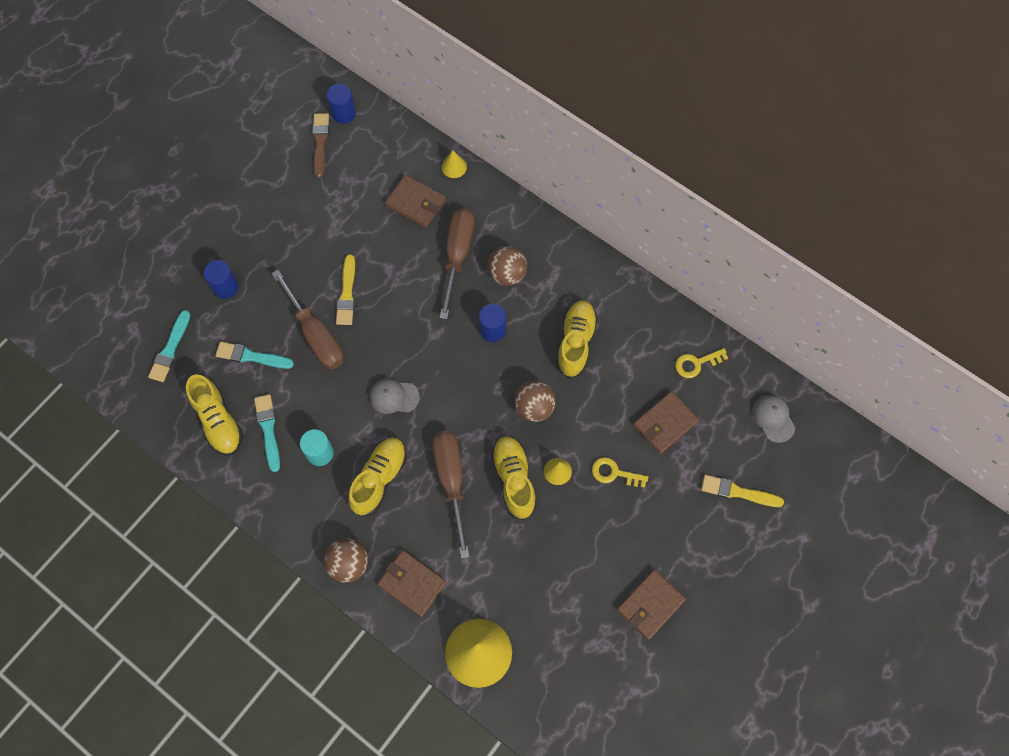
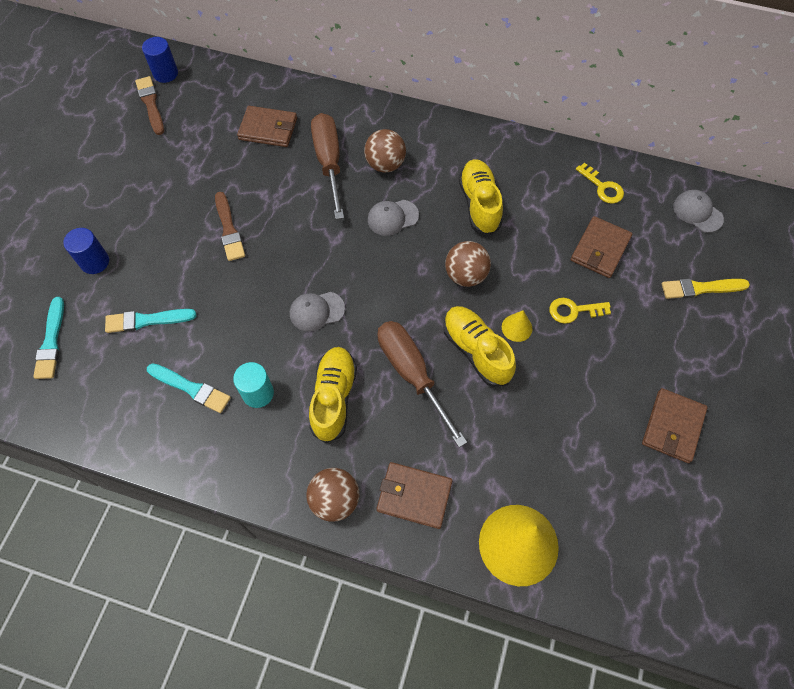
camera: 20 degrees left, 5 degrees down
yellow shoe [186,374,243,456] -> none
turquoise brush [254,394,280,472] -> turquoise brush turned 150 degrees clockwise [147,363,231,413]
brown screwdriver [272,270,344,370] -> none
yellow brush [336,254,355,325] -> brown brush [215,192,245,261]
yellow cone [442,150,467,178] -> none
blue cylinder [479,304,506,342] -> grey cap [368,200,419,236]
yellow key [675,348,728,378] -> yellow key turned 90 degrees counterclockwise [576,163,624,204]

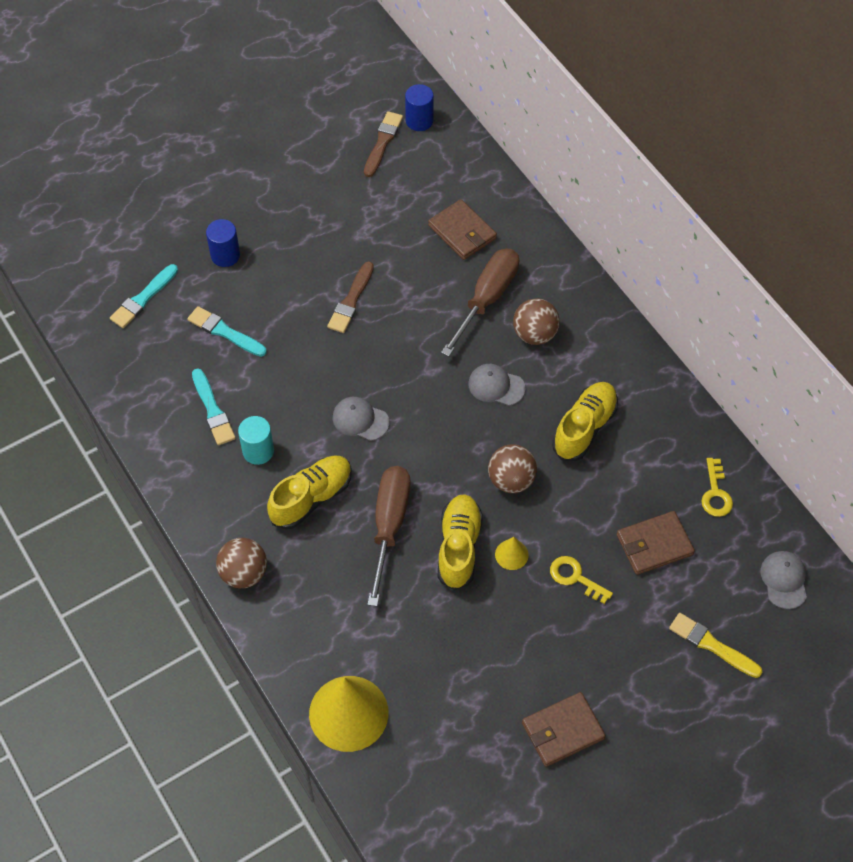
camera: 40 degrees right, 5 degrees down
brown wallet [377,462,453,529] -> none

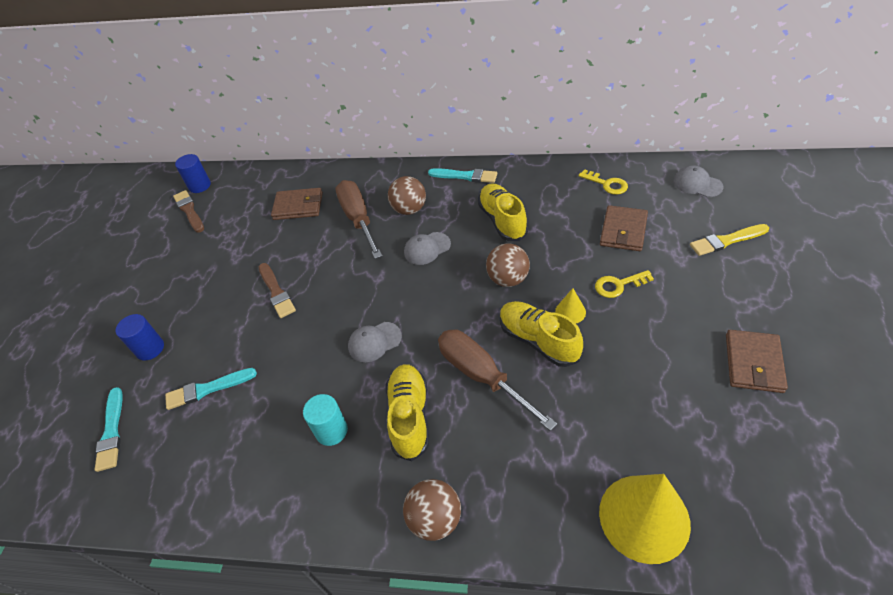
camera: 45 degrees left, 10 degrees down
turquoise brush [192,368,236,445] -> turquoise brush moved to [428,168,497,183]

